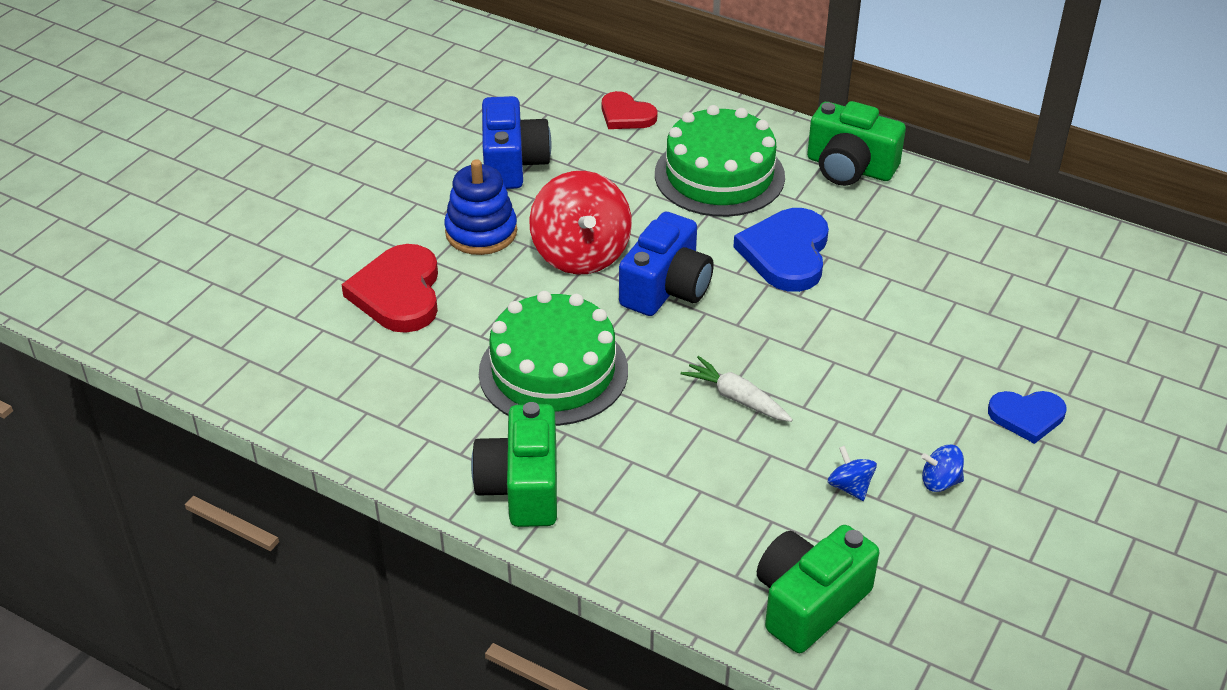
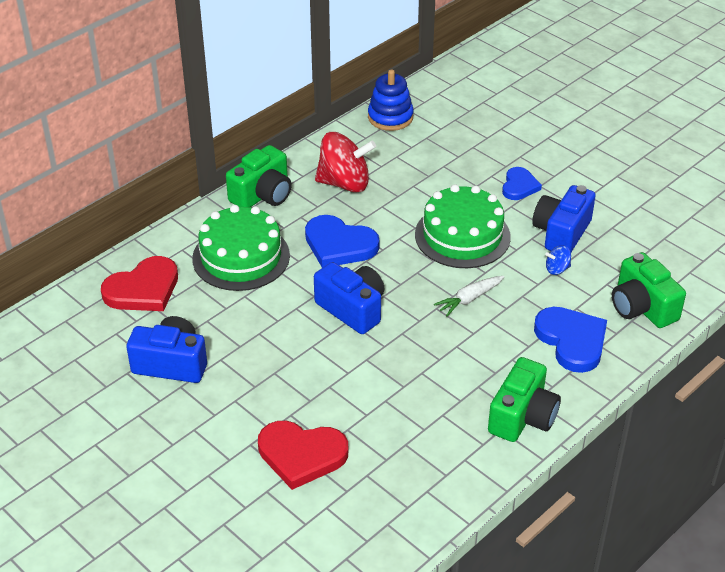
camera: 75 degrees left, 0 degrees up
blue stacking toy [444,159,517,255] -> blue stacking toy moved to [368,70,414,131]
green camera [471,402,557,527] -> green camera turned 75 degrees counterclockwise [488,357,561,442]
green cake [479,291,628,426] -> green cake moved to [415,184,511,268]
red spinning top [529,171,632,275] -> red spinning top moved to [315,132,376,192]
red heart [602,91,658,129] -> red heart [101,256,178,311], size x1.63
blue spinning top [921,445,964,492] -> blue camera [532,185,596,252]
none -> blue heart [534,307,607,373]

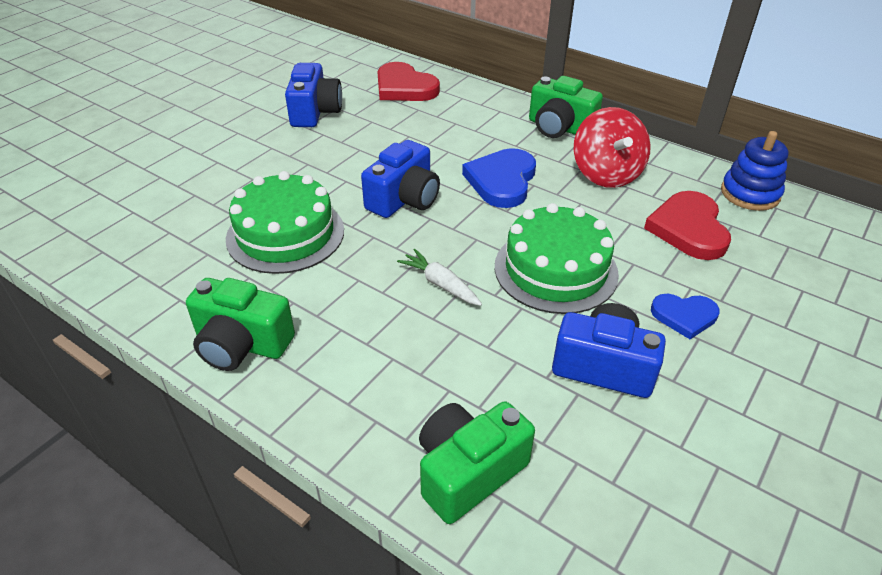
camera: 80 degrees right, 0 degrees up
green cake [192,205,290,291] -> green cake moved to [226,171,344,274]
red heart [258,421,348,490] -> red heart moved to [644,191,731,260]
blue heart [534,307,607,373] -> none
blue spinning top [545,245,571,275] -> none

